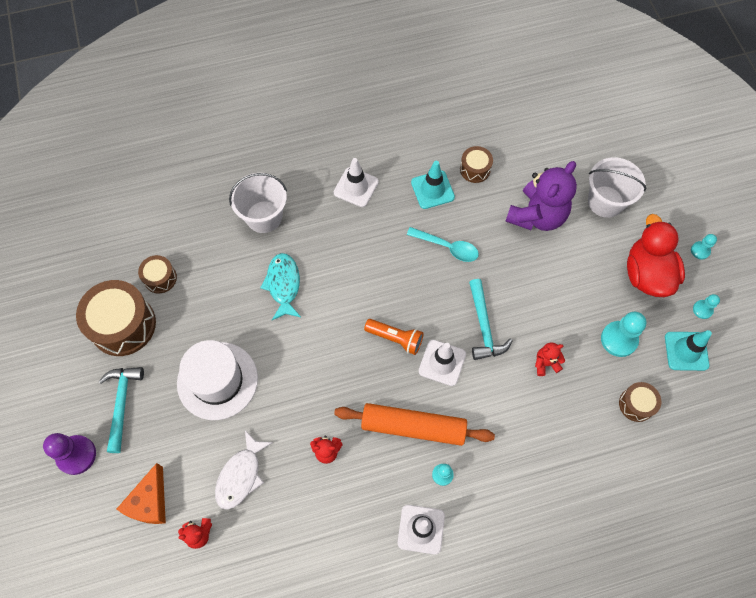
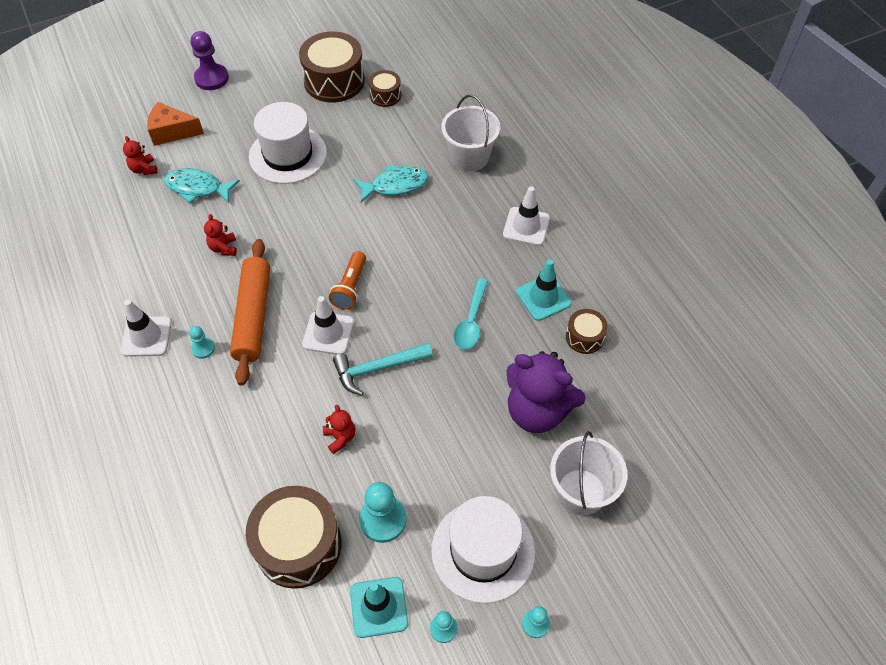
camera: 80 degrees right, 10 degrees down
turquoise hammer [99,367,144,453] -> none
white fish [215,430,273,509] -> turquoise fish [164,168,240,203]
brown drum [619,382,661,422] -> brown drum [246,486,342,589], size x1.94
red duck [627,214,685,297] -> white hat [431,496,535,603]

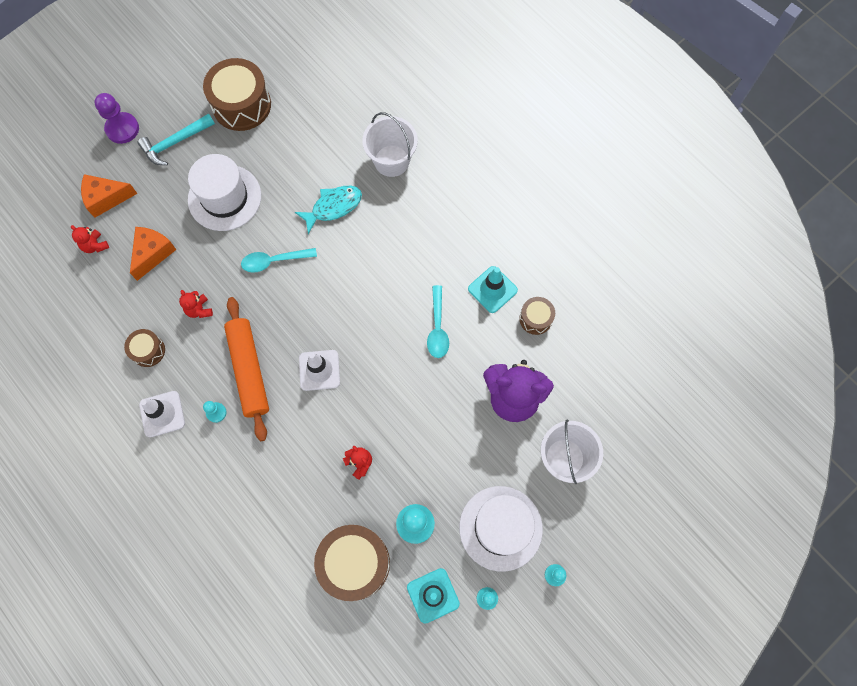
camera: 15 degrees left, 15 degrees up
turquoise fish [164,168,240,203] -> orange cheese [130,227,176,281]
orange flashlight [329,251,366,310] -> none
turquoise hammer [333,343,433,396] -> turquoise hammer moved to [138,113,215,165]
brown drum [368,70,401,107] -> brown drum moved to [124,329,165,367]
white traffic cone [503,186,550,246] -> none
none -> turquoise spoon [241,248,317,273]

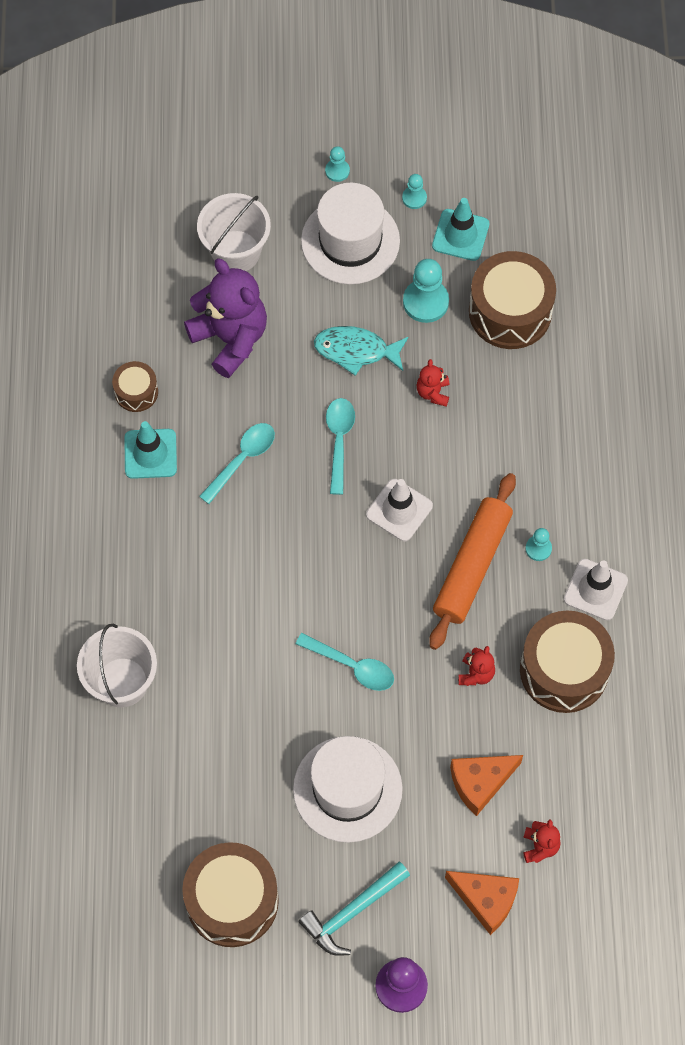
camera: 140 degrees left, 5 degrees down
brown drum [124,329,165,367] -> brown drum [520,610,615,713], size x1.94
turquoise hammer [138,113,215,165] -> turquoise hammer turned 135 degrees clockwise [298,862,410,956]
turquoise fish [295,186,362,234] -> turquoise fish moved to [314,326,409,376]
none -> turquoise spoon [326,398,355,495]

